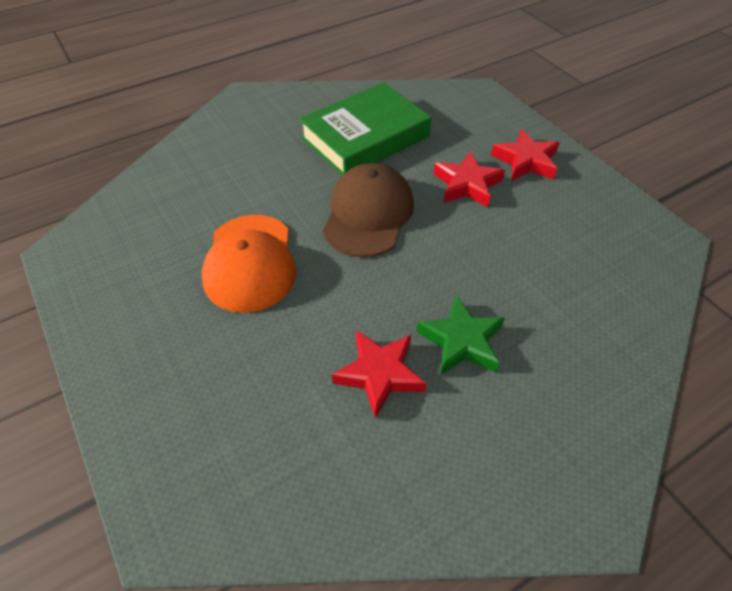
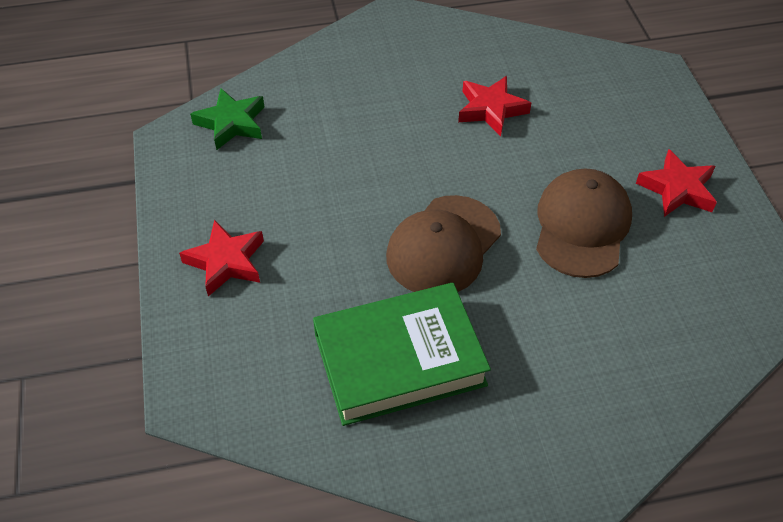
camera: 160 degrees left, 0 degrees up
orange cap [202,215,296,313] -> brown cap [536,168,632,278]
green star [416,295,505,376] -> green star moved to [190,88,265,150]
red star [433,151,505,207] -> red star moved to [636,149,717,217]

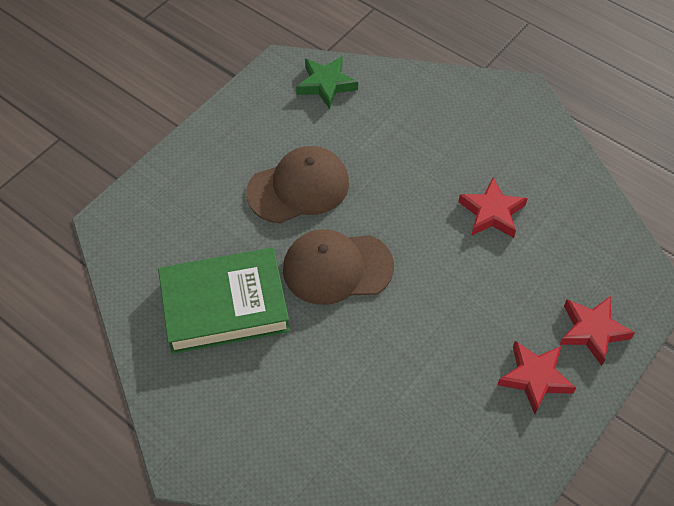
camera: 50 degrees right, 5 degrees up
red star [179,220,264,297] -> red star moved to [559,296,635,366]
green book [313,283,491,426] -> green book turned 45 degrees counterclockwise [158,248,290,354]
brown cap [536,168,632,278] -> brown cap moved to [246,146,349,224]

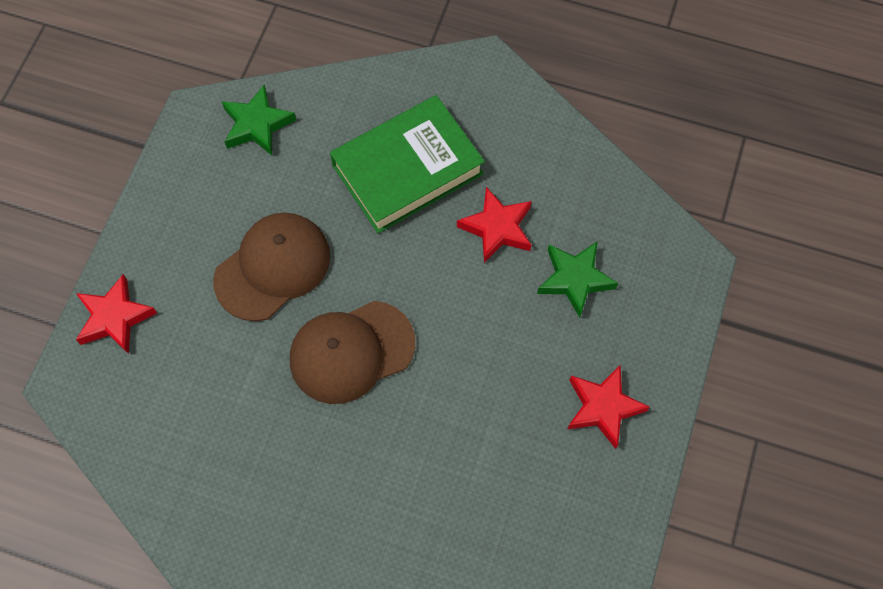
camera: 20 degrees left, 10 degrees up
green book [158,248,290,354] -> green book moved to [330,95,485,233]
red star [559,296,635,366] -> red star moved to [76,274,157,354]
none -> green star [537,241,618,318]

